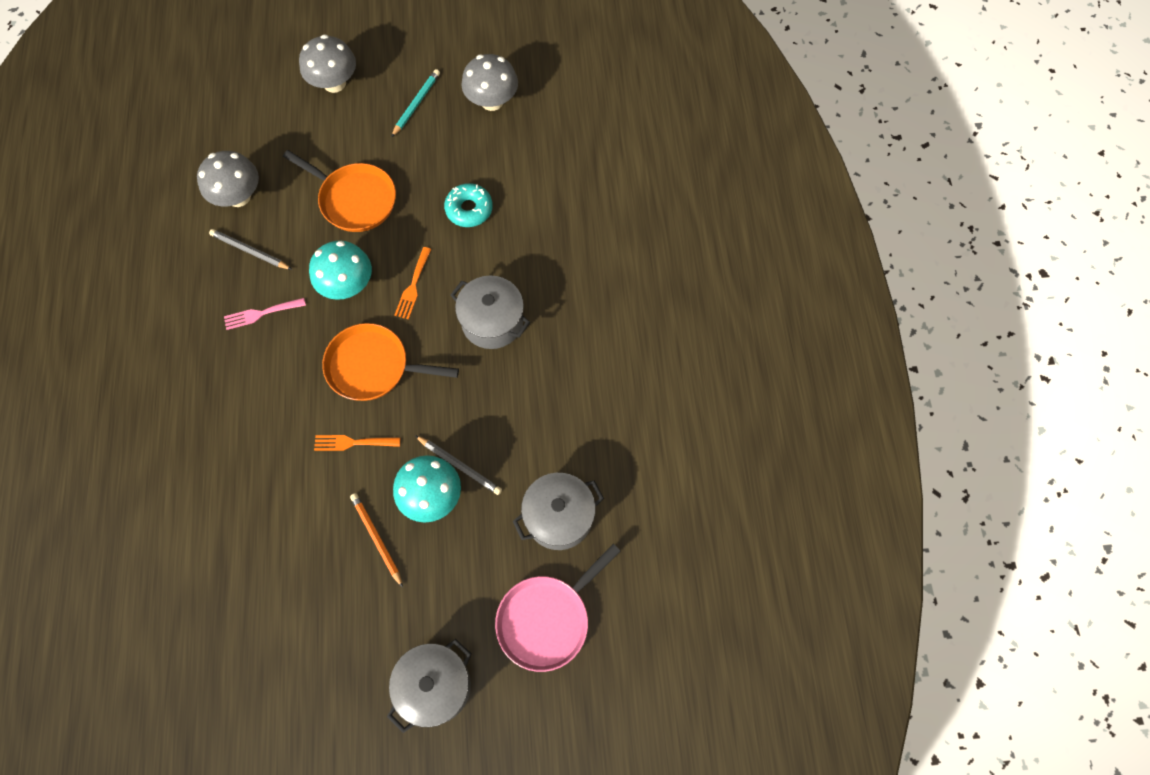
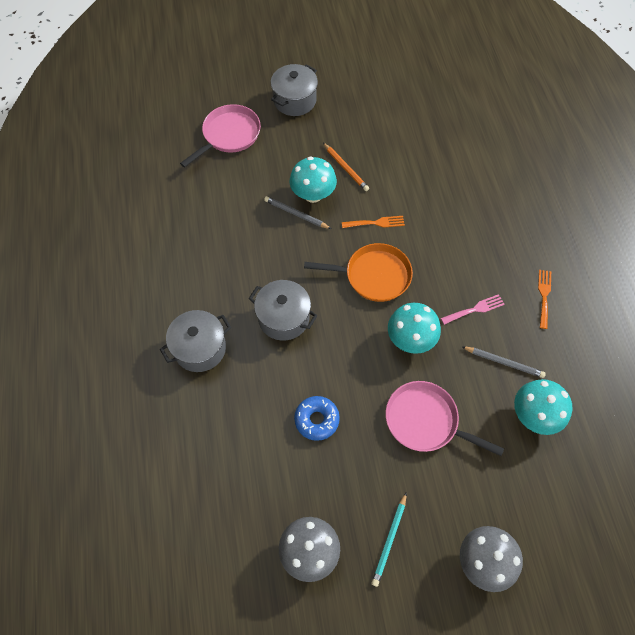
camera: 175 degrees right, 5 degrees down
grey mushroom [197,151,259,207] -> turquoise mushroom [514,379,573,435]
orange pan [283,150,396,232] -> pink pan [386,381,504,456]
orange fork [394,247,431,319] -> orange fork moved to [538,270,551,329]
turquoise donut [444,183,493,227] -> blue donut [294,396,340,441]
grey pot [513,473,604,550] -> grey pot moved to [160,310,231,372]

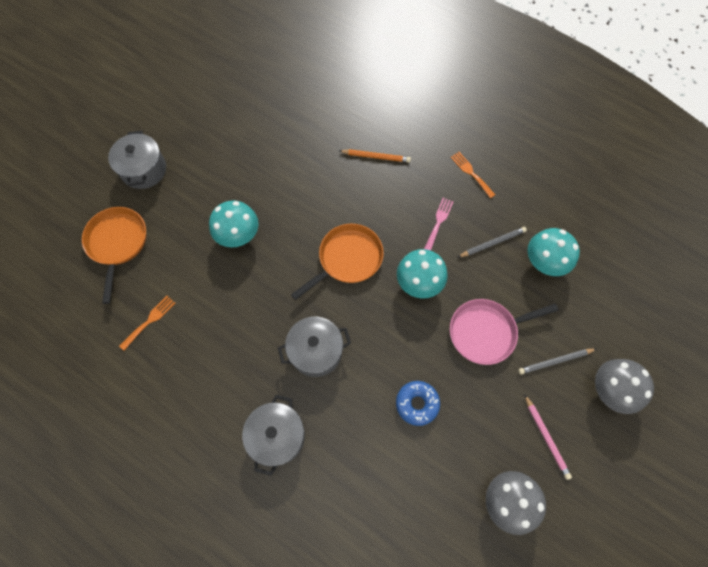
camera: 45 degrees left, 5 degrees up
pink pan [180,104,261,167] -> orange pan [82,207,146,304]
grey pencil [264,196,331,229] -> grey pencil moved to [518,349,596,375]
orange pencil [323,143,369,191] -> orange pencil moved to [340,149,411,162]
orange fork [342,216,405,228] -> orange fork moved to [119,296,175,351]
turquoise pencil [371,492,407,587] -> pink pencil [525,395,572,480]

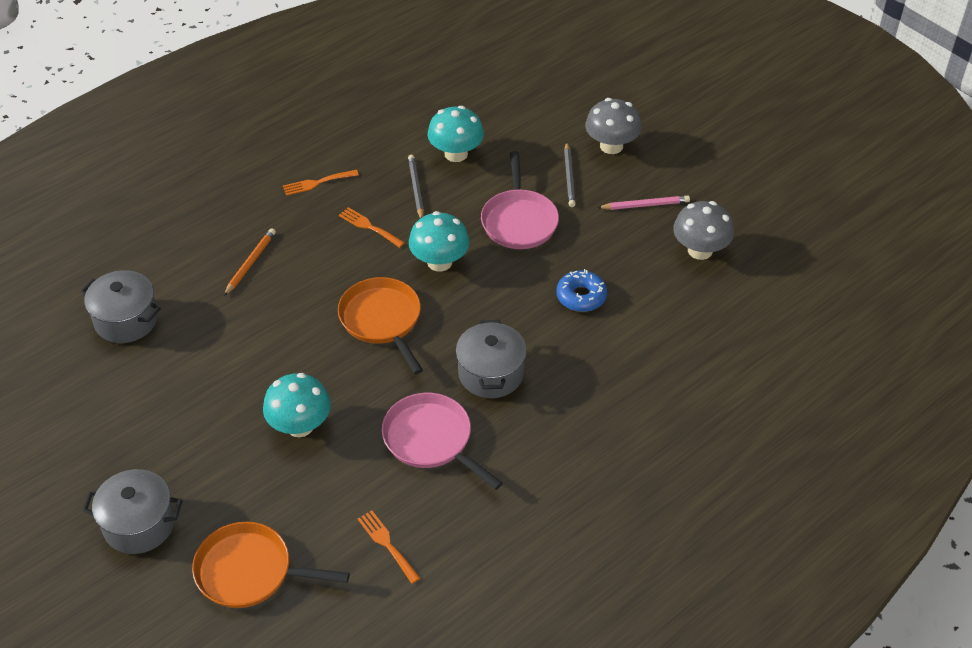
camera: 75 degrees left, 20 degrees down
grey pot [242,395,305,476] -> grey pot moved to [80,270,161,343]
pink fork [424,198,454,251] -> orange fork [339,207,405,248]
none -> pink pan [382,393,503,490]

